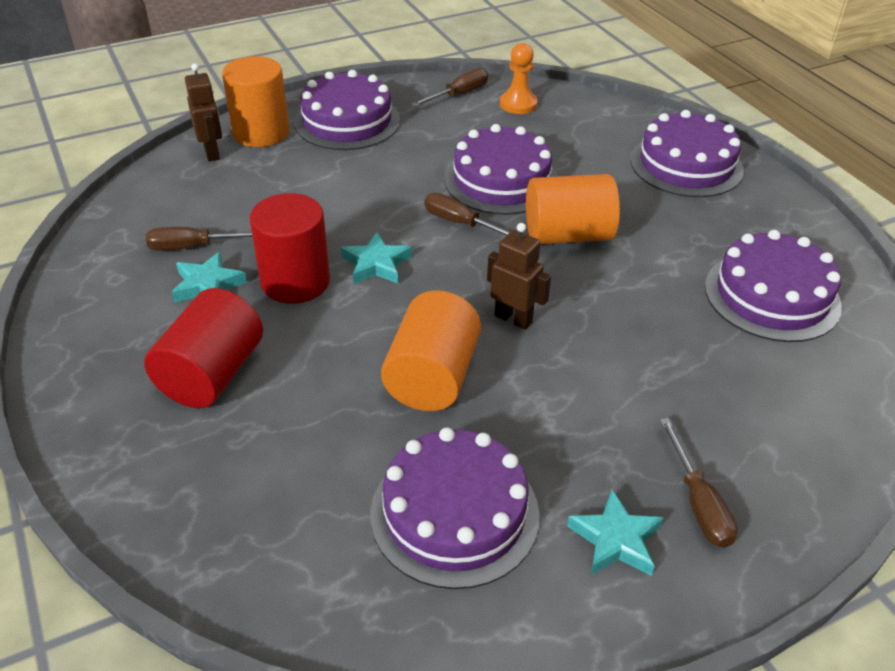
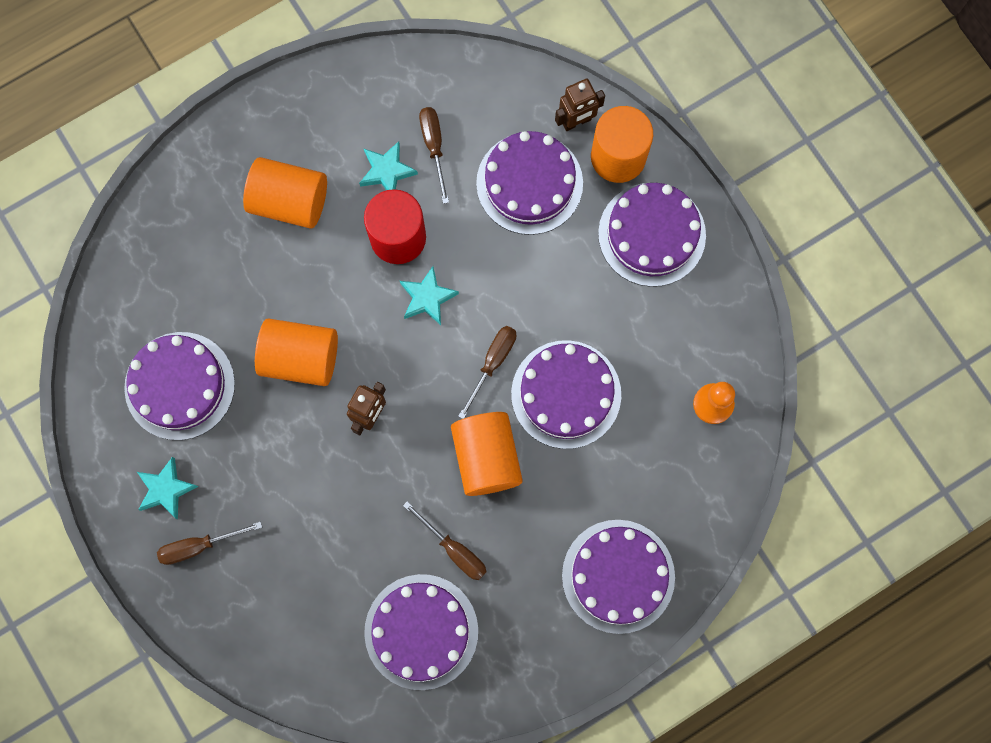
camera: 85 degrees right, 35 degrees up
red cylinder [144,288,263,408] -> orange cylinder [243,157,327,229]
brown screwdriver [411,68,488,107] -> brown screwdriver moved to [403,501,487,580]
none -> purple cake [476,131,583,235]

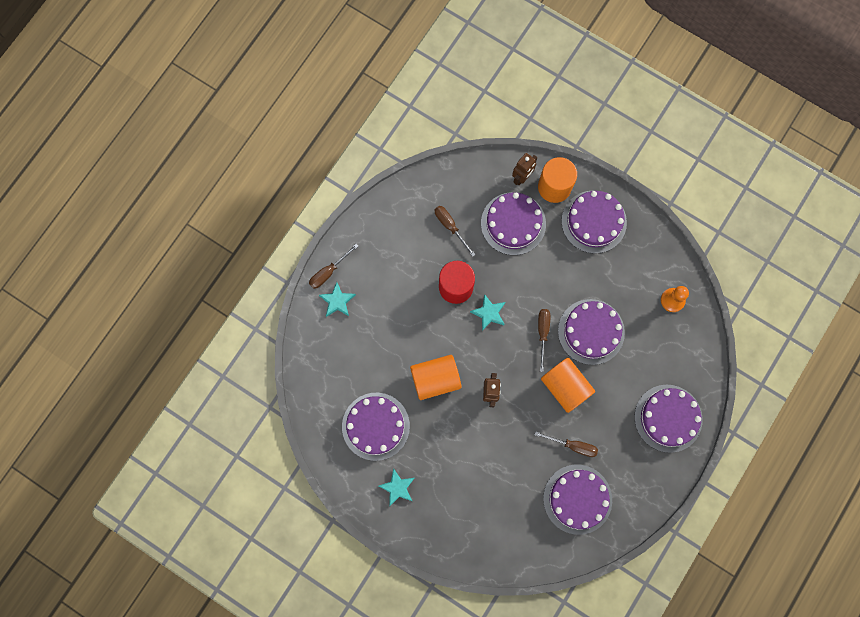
camera: 25 degrees left, 0 degrees up
brown screwdriver [157,521,262,565] -> brown screwdriver moved to [309,244,358,289]
orange cylinder [243,157,327,229] -> none
turquoise star [359,141,418,190] -> turquoise star moved to [319,282,356,317]

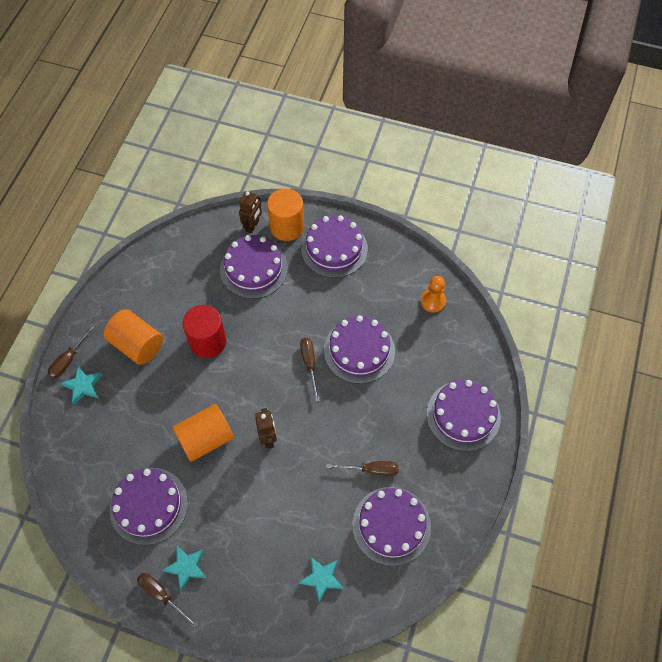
camera: 15 degrees left, 15 degrees down
brown screwdriver [435,206,476,257] -> brown screwdriver moved to [137,573,198,628]
turquoise star [470,294,505,331] -> turquoise star moved to [299,557,343,603]
orange cylinder [541,358,595,413] -> orange cylinder moved to [103,309,163,365]

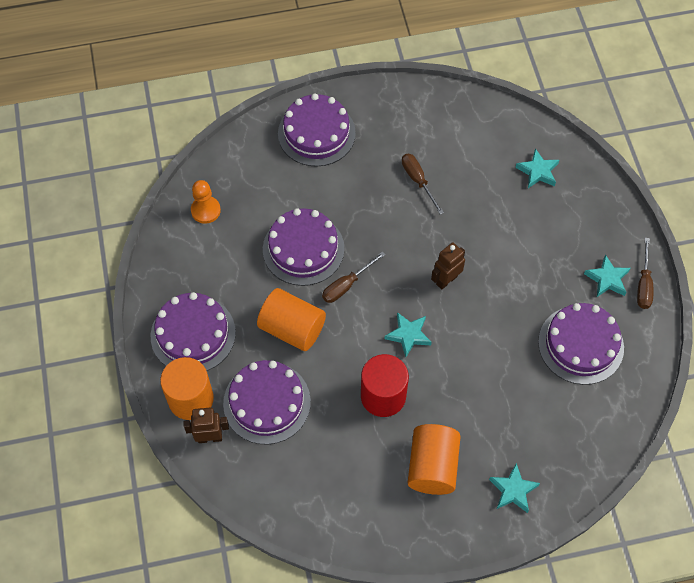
camera: 120 degrees left, 0 degrees up
brown screwdriver [48,324,96,379] -> none
orange cylinder [172,404,234,462] -> orange cylinder moved to [257,288,326,351]
purple cake [352,487,431,566] -> none
none -> turquoise star [385,312,432,357]

